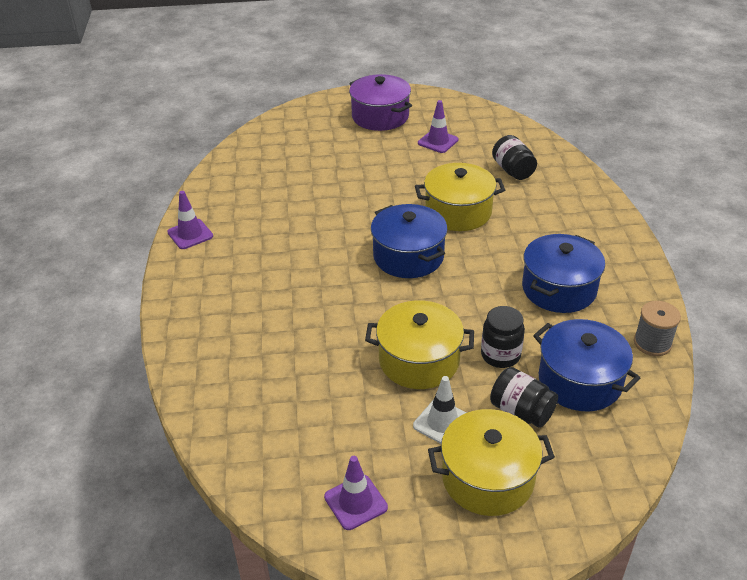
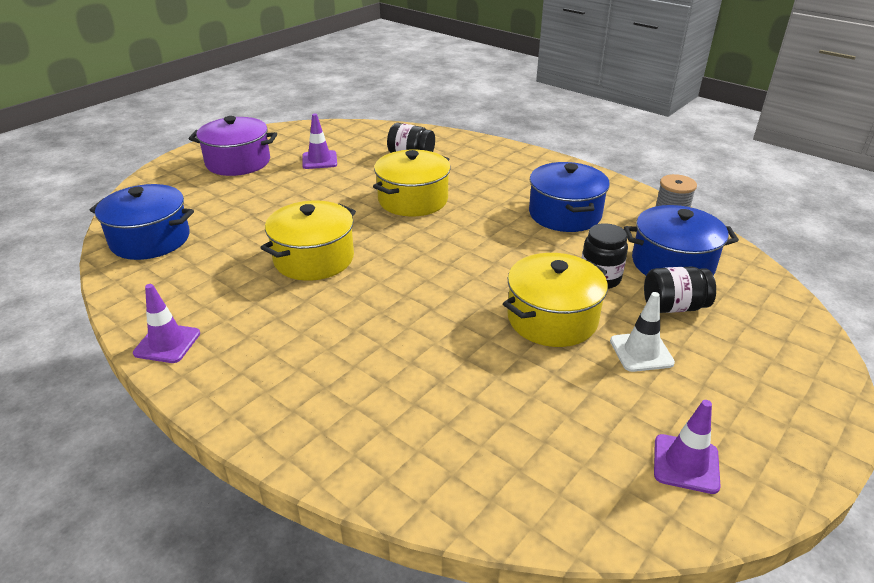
camera: 45 degrees left, 5 degrees down
blue pot [371,204,448,278] -> blue pot moved to [90,184,194,260]
yellow pot [428,409,555,516] -> yellow pot moved to [261,201,356,281]

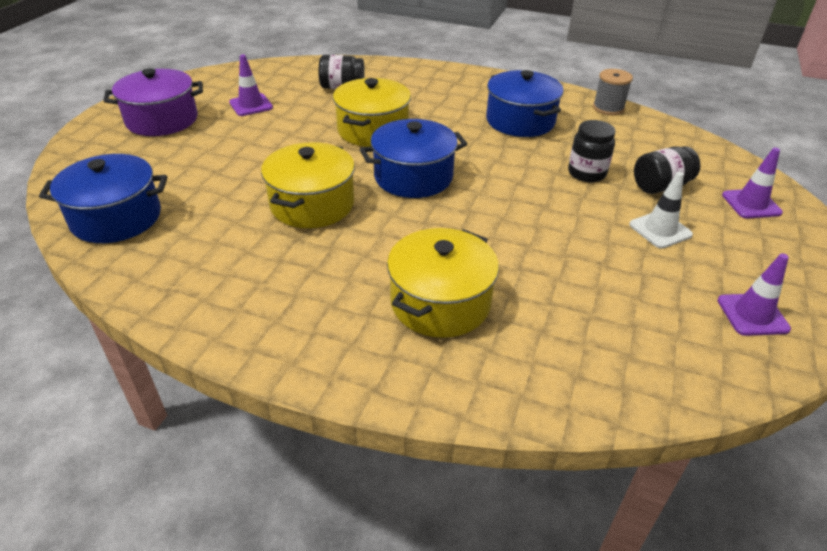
camera: 20 degrees left, 5 degrees up
purple traffic cone [133,284,200,363] -> purple traffic cone moved to [722,148,783,218]
yellow pot [503,253,608,347] -> yellow pot moved to [387,228,499,338]
blue pot [624,205,739,275] -> blue pot moved to [360,119,467,198]

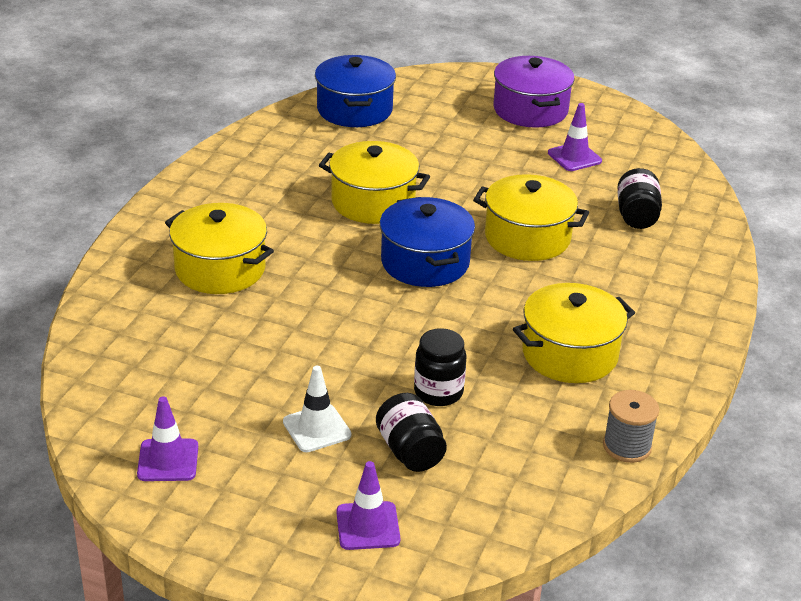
camera: 90 degrees right, 5 degrees down
blue pot [486,70,564,137] -> yellow pot [513,283,635,383]

